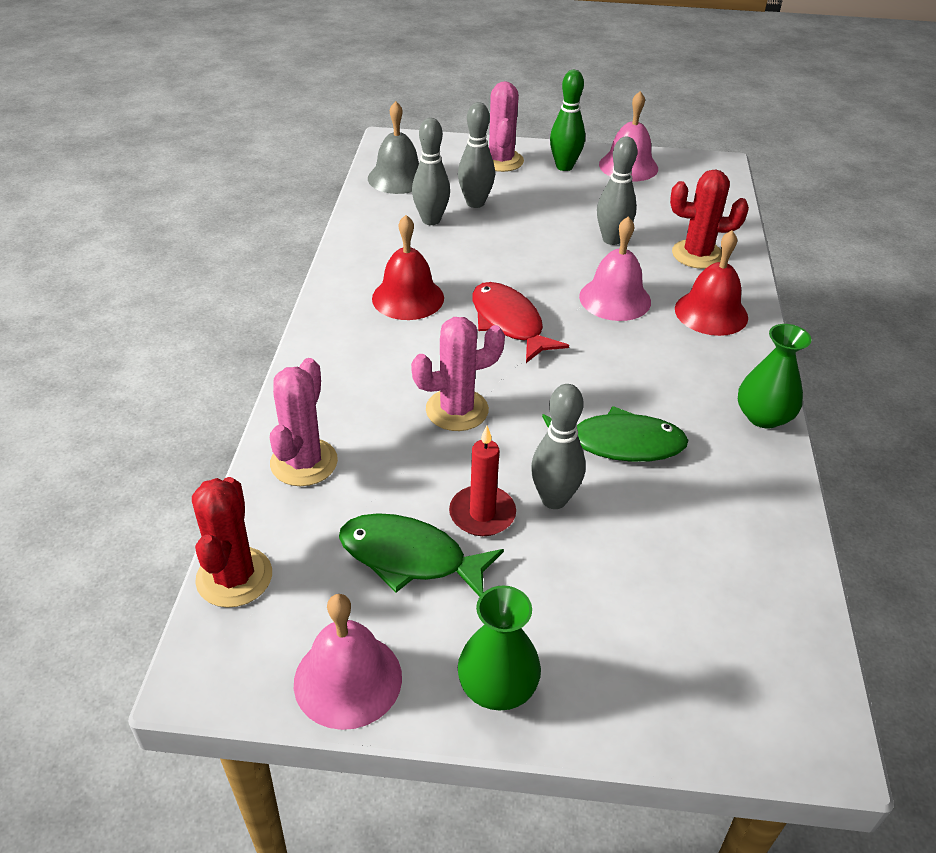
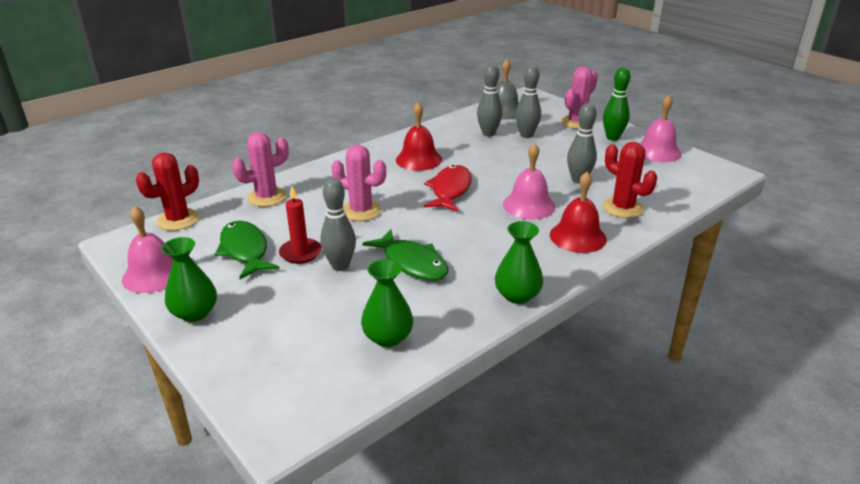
camera: 45 degrees right, 10 degrees down
none -> green vase [361,259,413,347]

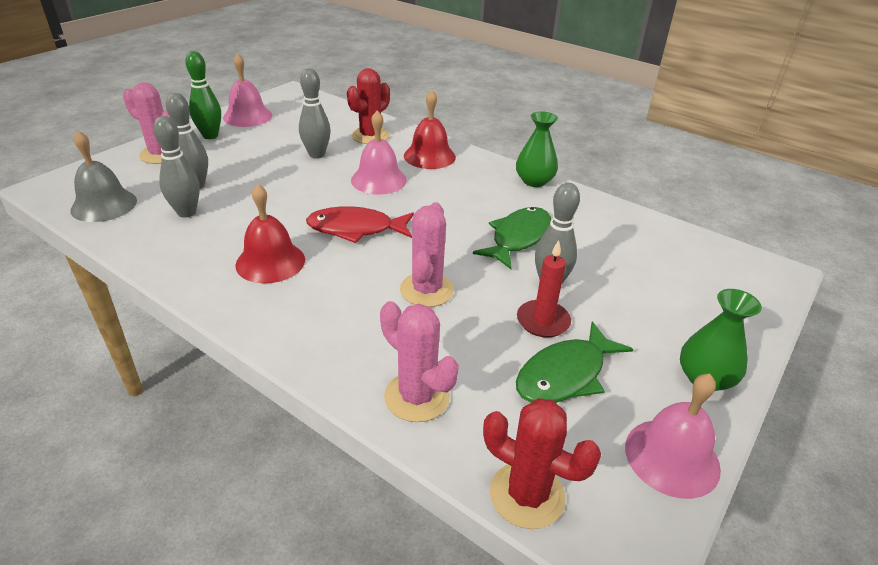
camera: 105 degrees left, 5 degrees up
green vase [361,259,413,347] -> none

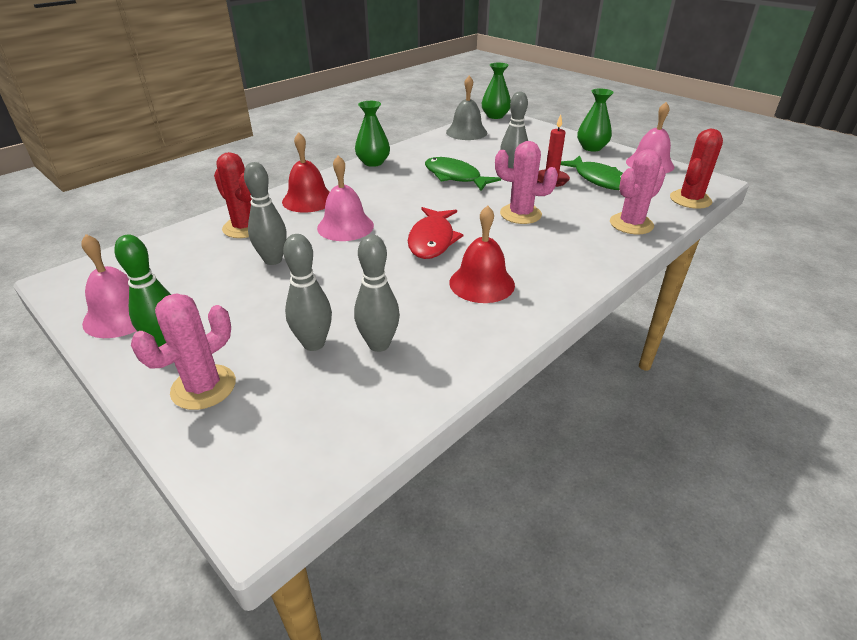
camera: 80 degrees left, 0 degrees up
grey bell [70,131,137,222] -> grey bell moved to [446,75,487,140]
none -> green vase [482,63,511,119]

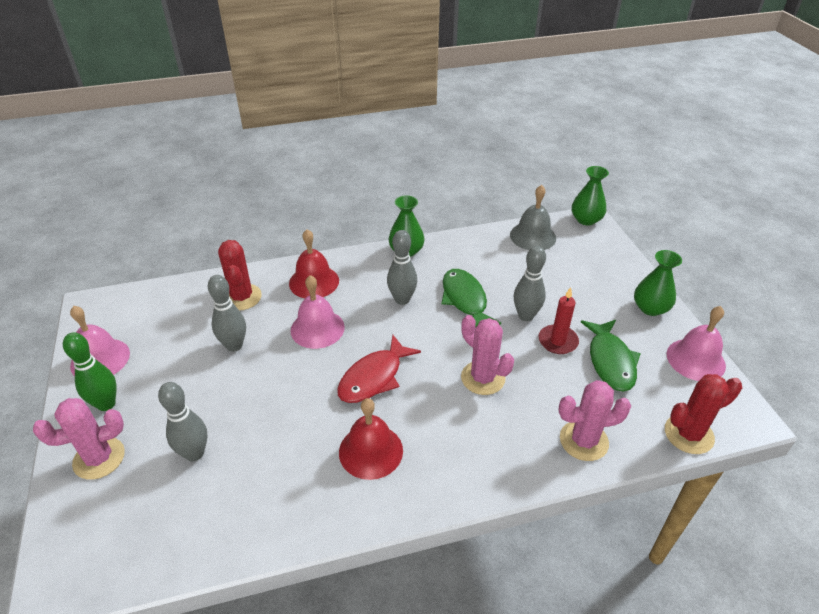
camera: 30 degrees right, 5 degrees up
grey bowling pin [354,234,400,352] -> grey bowling pin moved to [387,230,417,305]

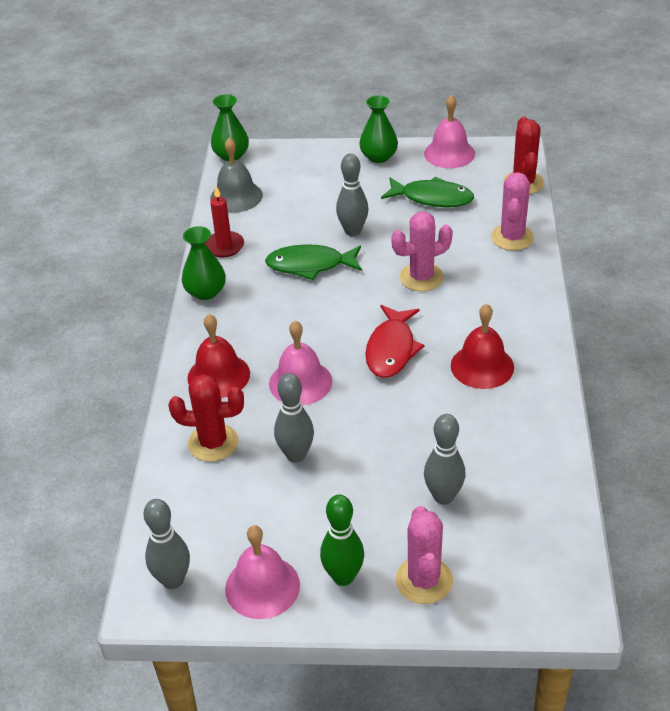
camera: 70 degrees left, 0 degrees up
red fish [337,335,421,403] -> red fish turned 45 degrees clockwise [365,305,424,378]
grey bowling pin [387,230,417,305] -> grey bowling pin moved to [143,499,190,589]
red candle [539,287,579,354] -> red candle moved to [205,186,244,257]

